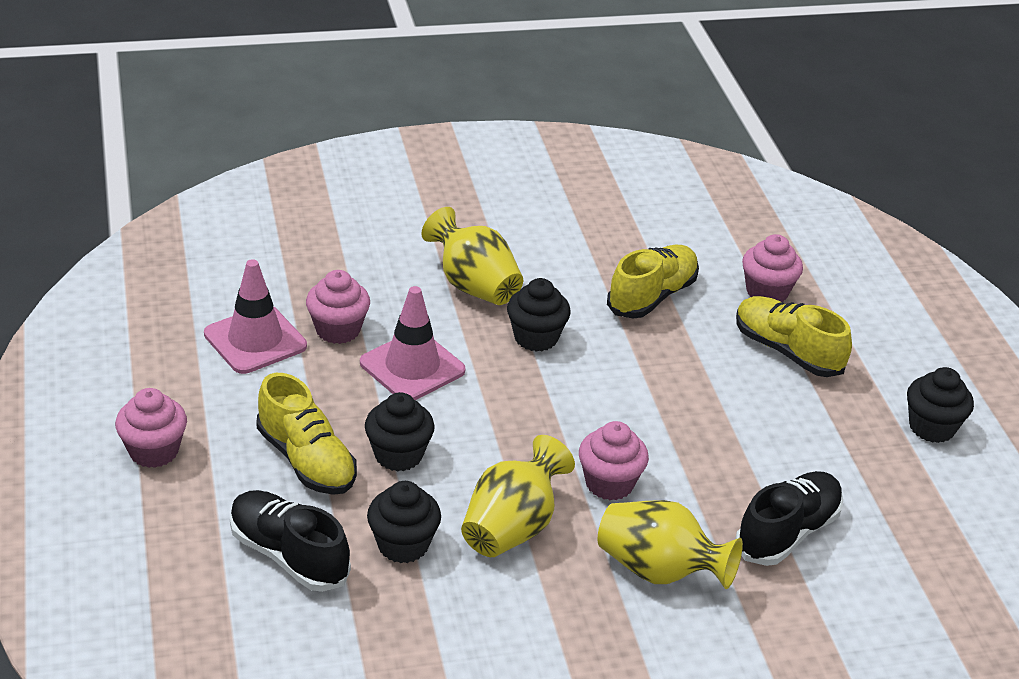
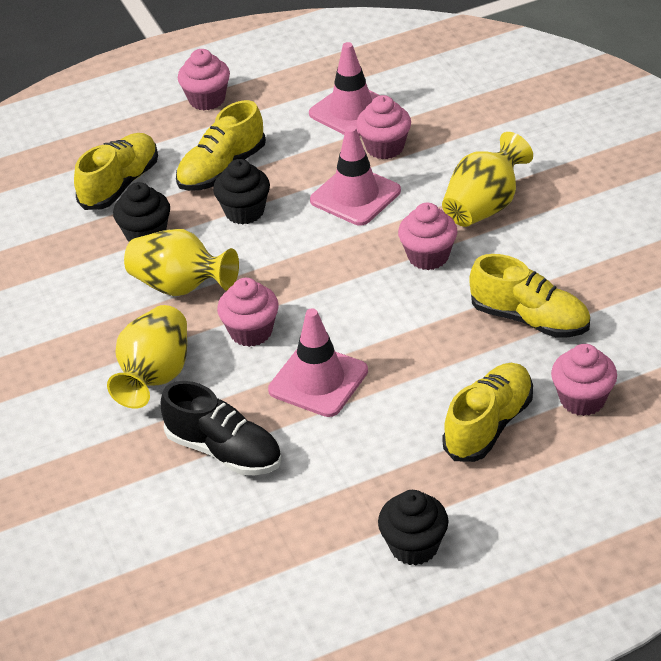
camera: 85 degrees right, 5 degrees up
black shoe [230,490,351,592] -> yellow shoe [74,133,158,210]
black cupcake [507,278,571,352] -> pink cupcake [398,203,457,270]
none -> pink traffic cone [268,308,368,417]

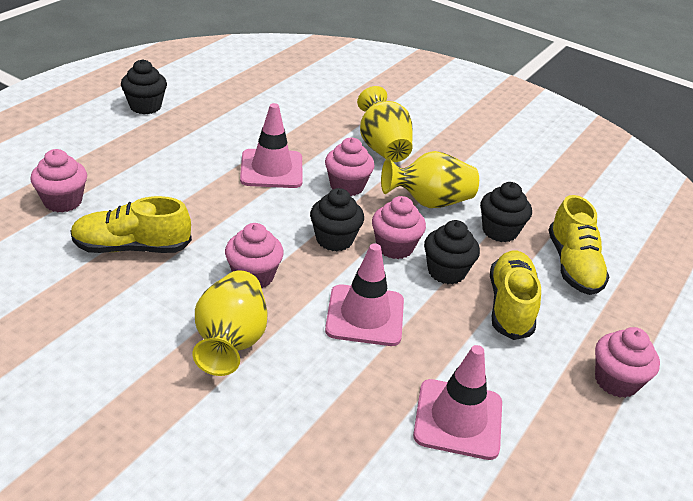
camera: 140 degrees right, 5 degrees down
black shoe [161,381,282,475] -> none
pink cupcake [356,95,411,159] -> pink cupcake moved to [372,196,426,259]
yellow shoe [442,363,533,462] -> none
none -> black cupcake [310,188,364,251]

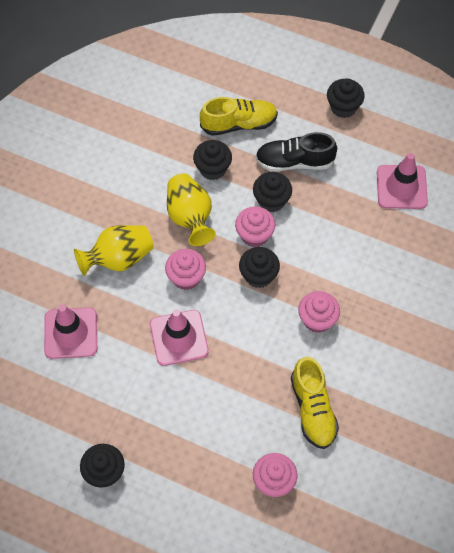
camera: 95 degrees left, 25 degrees up
yellow vase [193,270,268,376] -> none
pink traffic cone [325,243,404,346] -> pink traffic cone moved to [44,304,97,359]
yellow shoe [490,251,541,340] -> black shoe [255,132,337,172]
pink cupcake [595,327,660,398] -> black cupcake [327,78,365,118]

